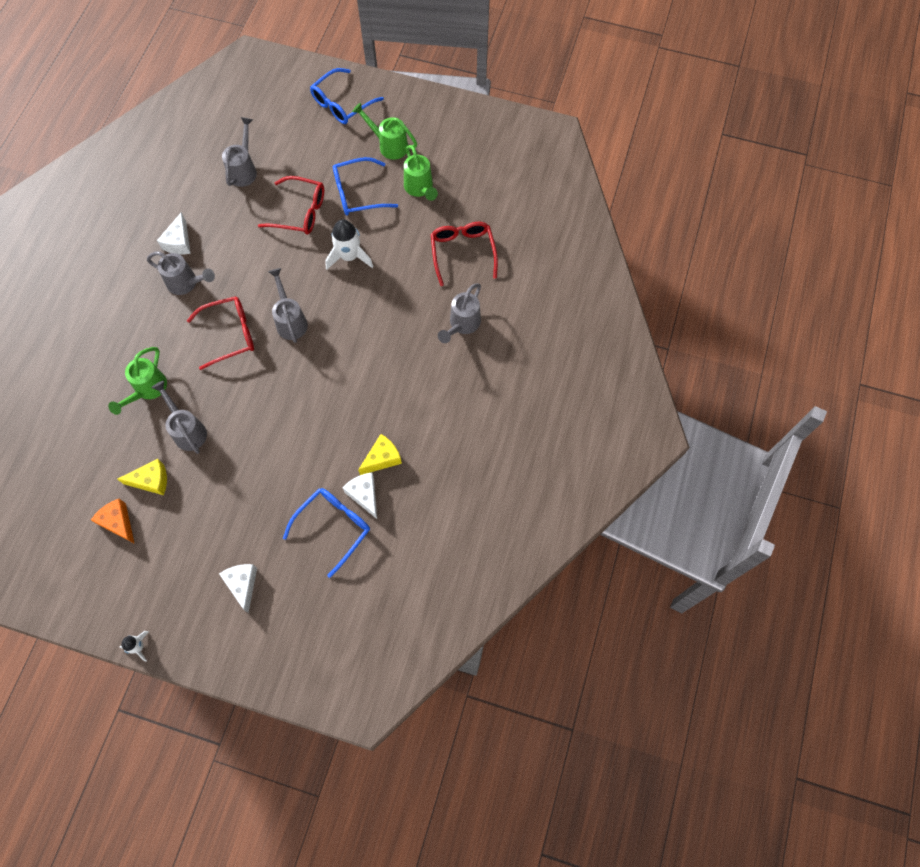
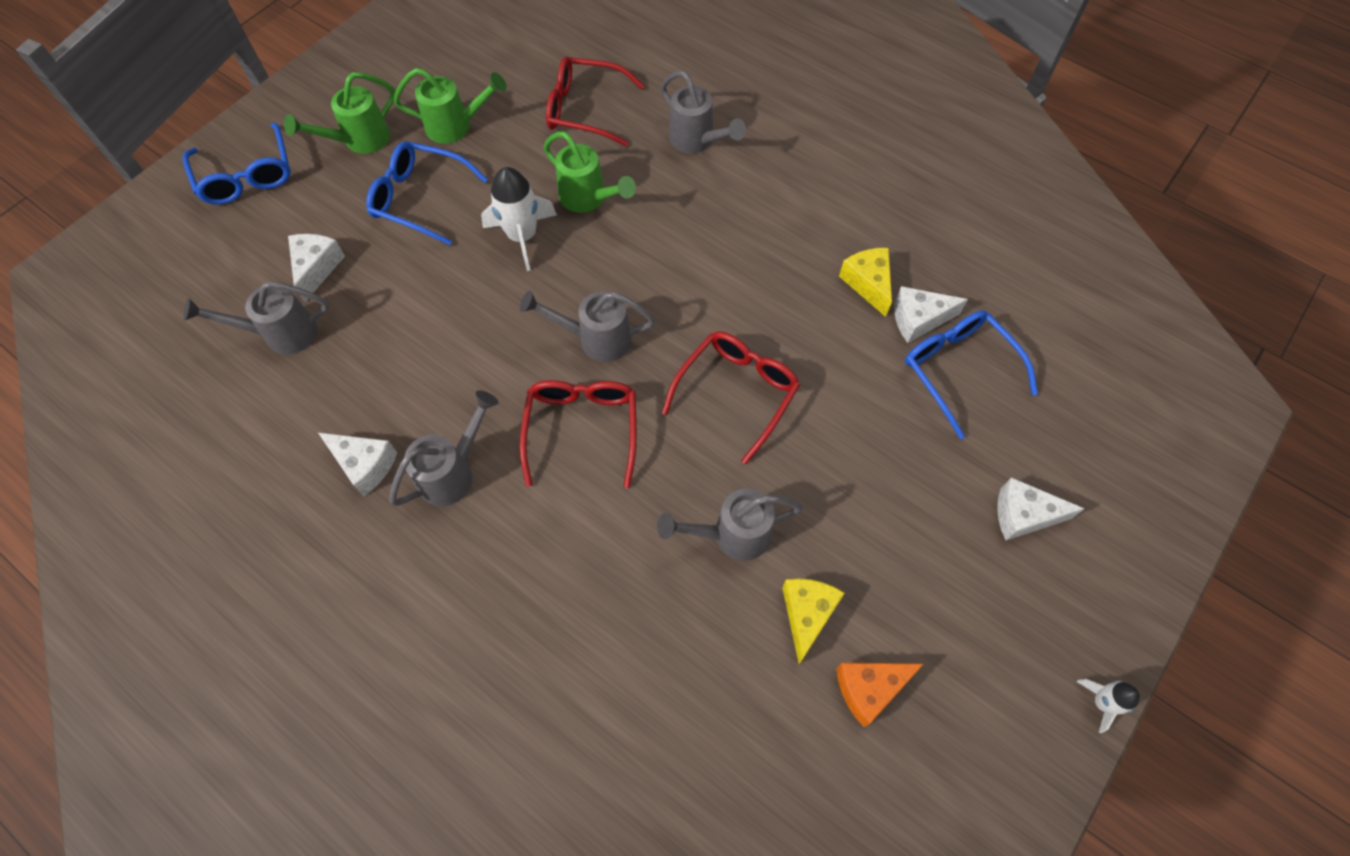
camera: 70 degrees left, 5 degrees down
green watering can [108,347,167,415] -> green watering can moved to [543,131,636,213]
grey watering can [222,117,257,187] -> grey watering can turned 45 degrees counterclockwise [184,281,329,354]
red glasses [258,176,324,235] -> red glasses moved to [662,332,800,464]
blue glasses [333,157,398,216] -> blue glasses turned 105 degrees clockwise [366,141,488,245]
none -> white cheese [288,234,345,302]

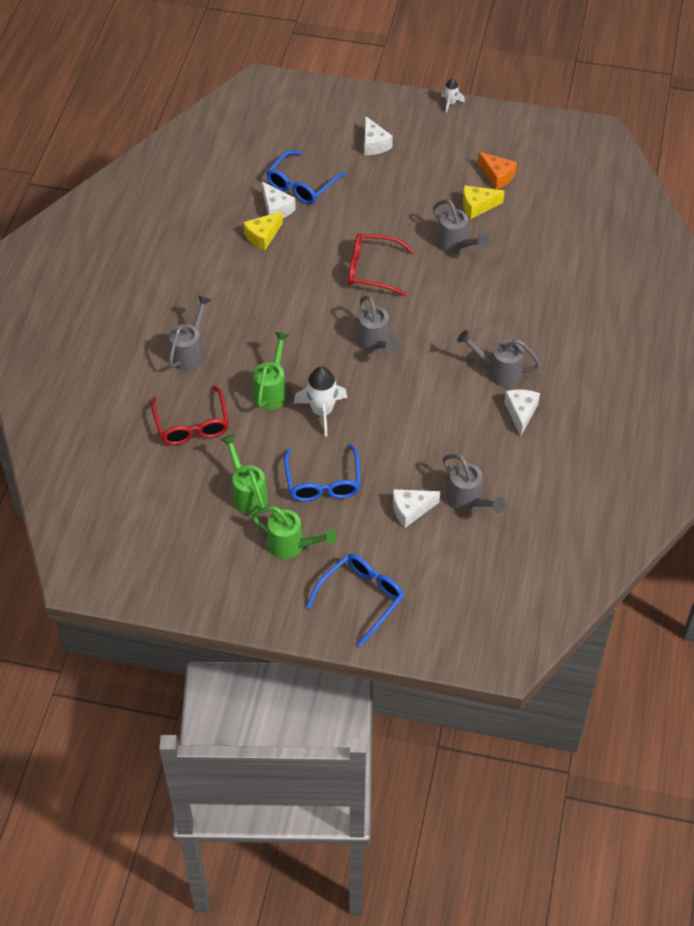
camera: 115 degrees left, 10 degrees down
red glasses [519,380,637,488] -> none

